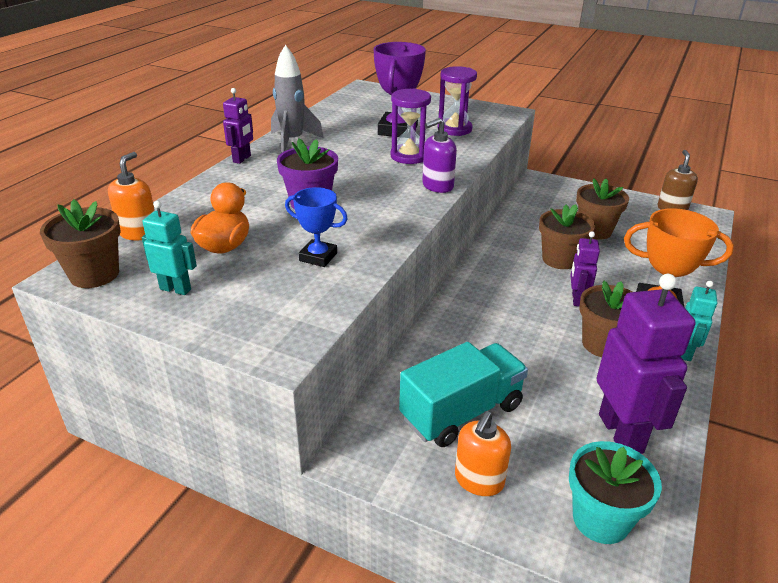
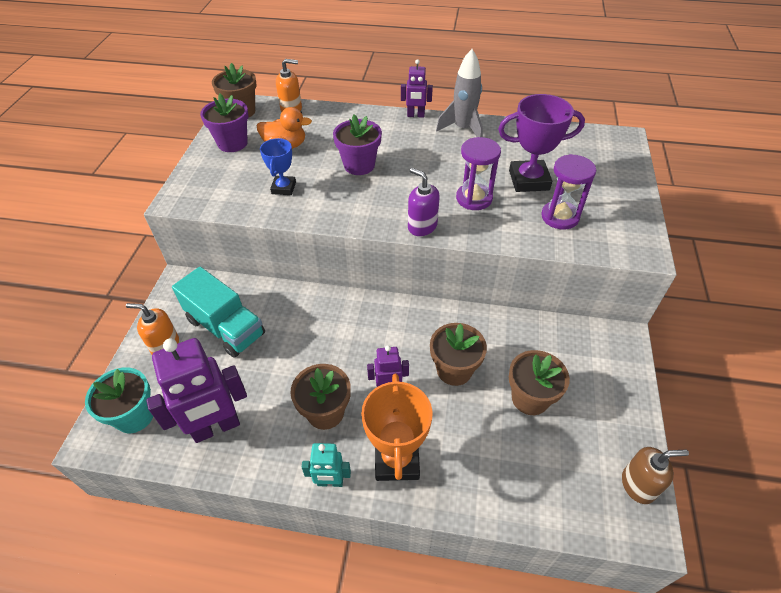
camera: 75 degrees right, 15 degrees up
turquoise robot [142,201,197,295] -> purple flower pot [200,94,249,152]

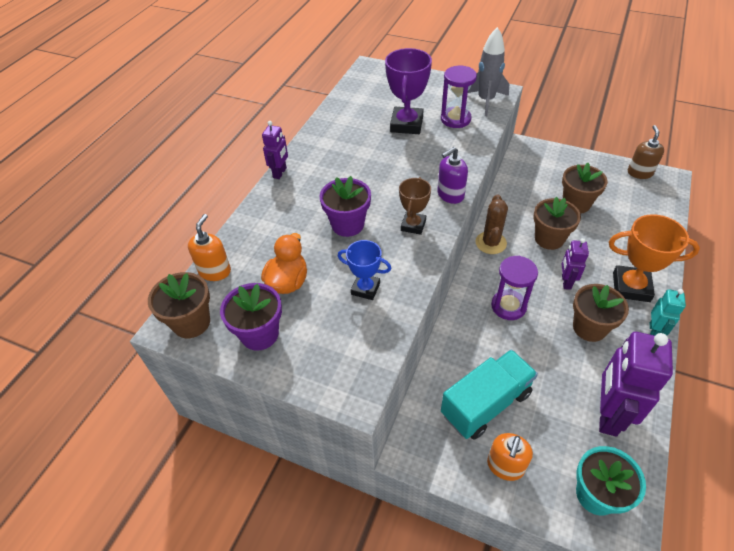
camera: 75 degrees left, 0 degrees up
purple robot [146,338,247,443] -> purple robot turned 150 degrees counterclockwise [599,332,673,437]
grey rocket [436,49,483,137] -> grey rocket moved to [468,27,509,116]
purple hourglass [456,137,501,210] -> purple hourglass moved to [491,256,538,320]
none -> brown trophy [399,177,431,235]
none -> brown cactus [476,194,508,254]

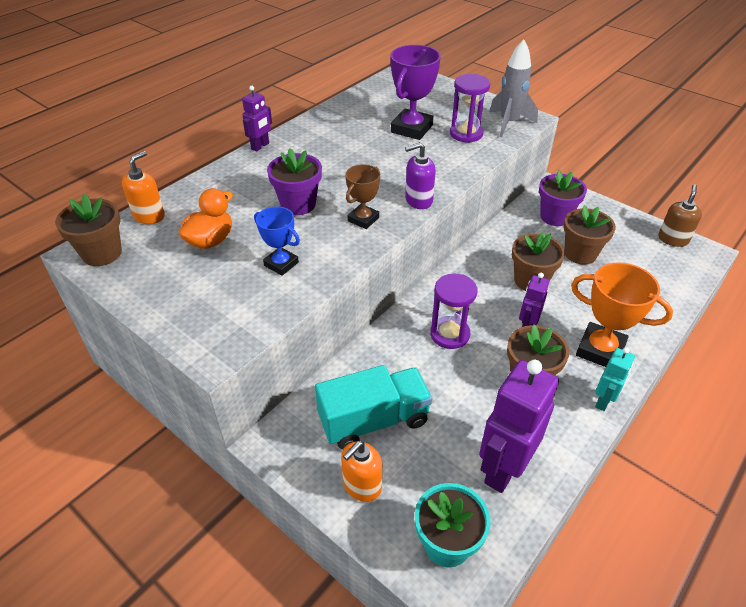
camera: 15 degrees right, 5 degrees down
purple flower pot [220,283,282,351] -> purple flower pot moved to [539,170,587,226]
brown cactus [476,194,508,254] -> none

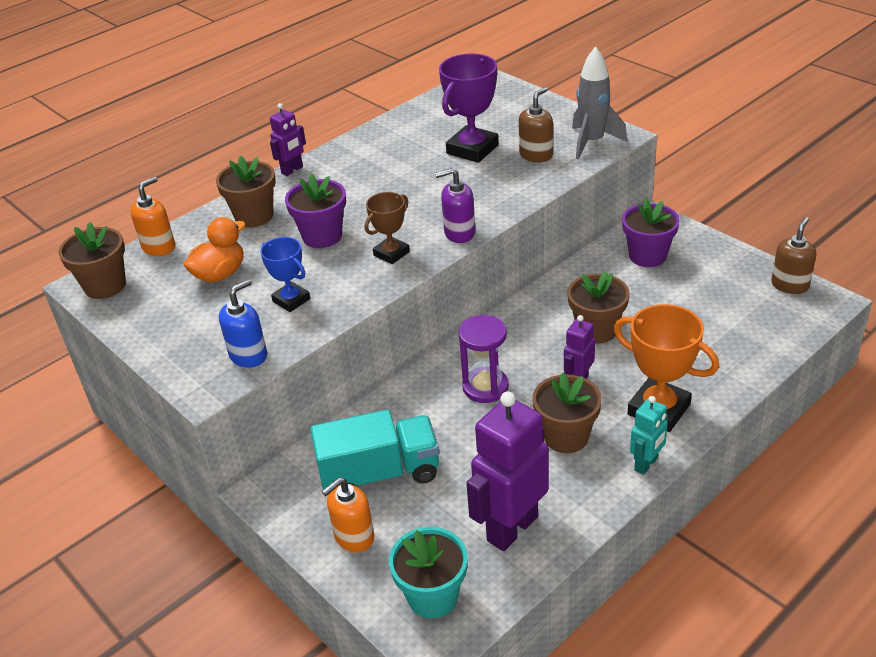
camera: 10 degrees right, 5 degrees down
purple hourglass [450,74,490,143] -> brown soap dispenser [519,87,553,162]
brown flower pot [564,205,616,265] -> brown flower pot moved to [216,155,276,228]
none -> blue soap dispenser [219,279,267,368]

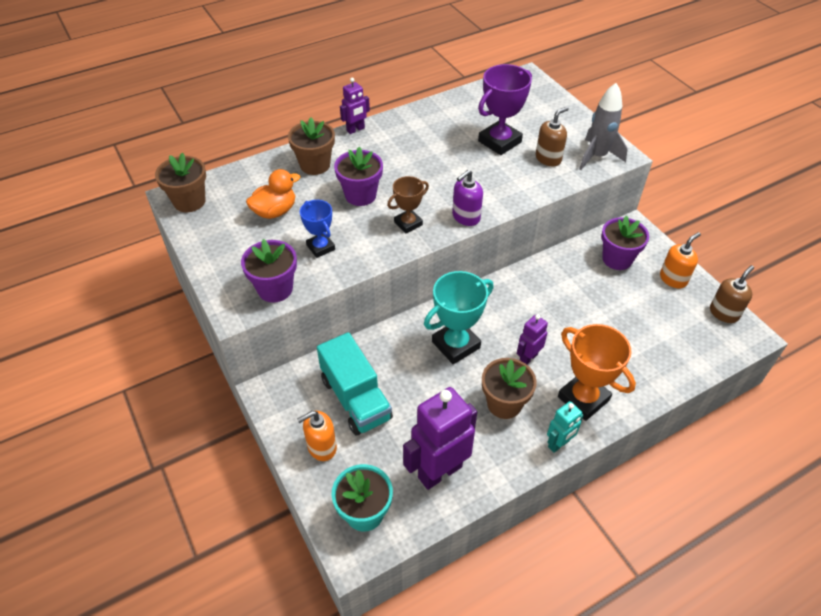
camera: 10 degrees right, 10 degrees up
orange soap dispenser [130,177,175,256] -> orange soap dispenser moved to [660,232,701,288]
blue soap dispenser [219,279,267,368] -> purple flower pot [241,239,297,302]
turquoise truck [311,409,439,490] -> turquoise truck turned 60 degrees clockwise [317,332,393,435]
purple soap dispenser [435,168,475,243] -> purple soap dispenser turned 45 degrees counterclockwise [452,170,483,226]
purple hourglass [458,315,509,403] -> turquoise trophy [424,271,494,364]
brown flower pot [568,271,629,344] -> none

